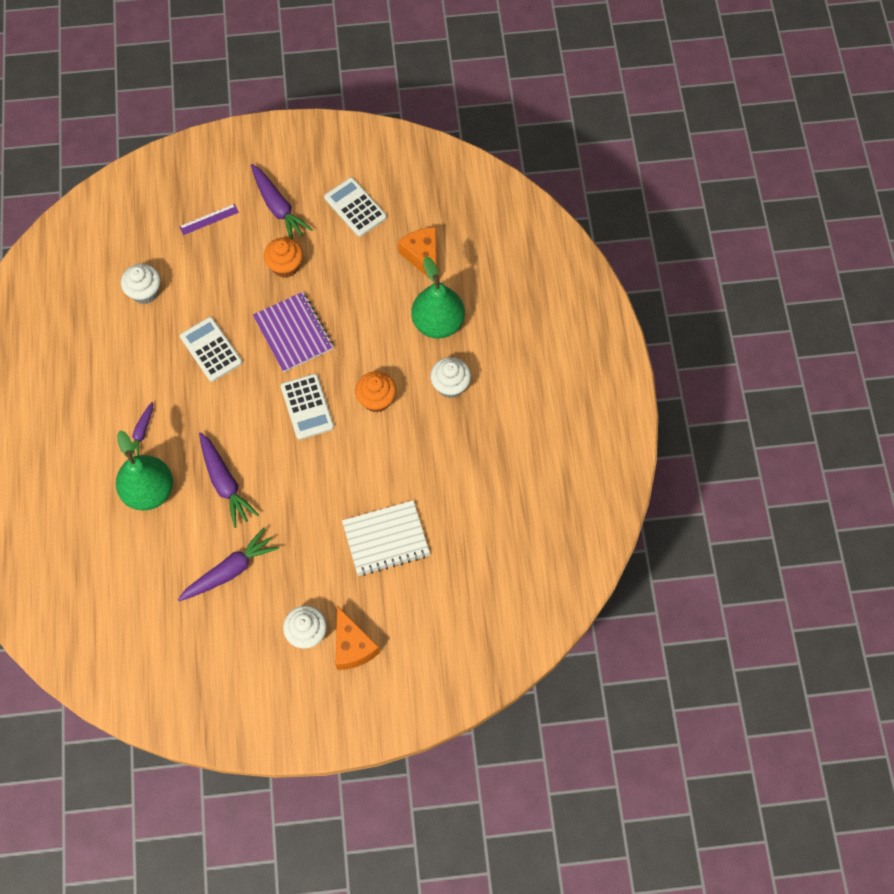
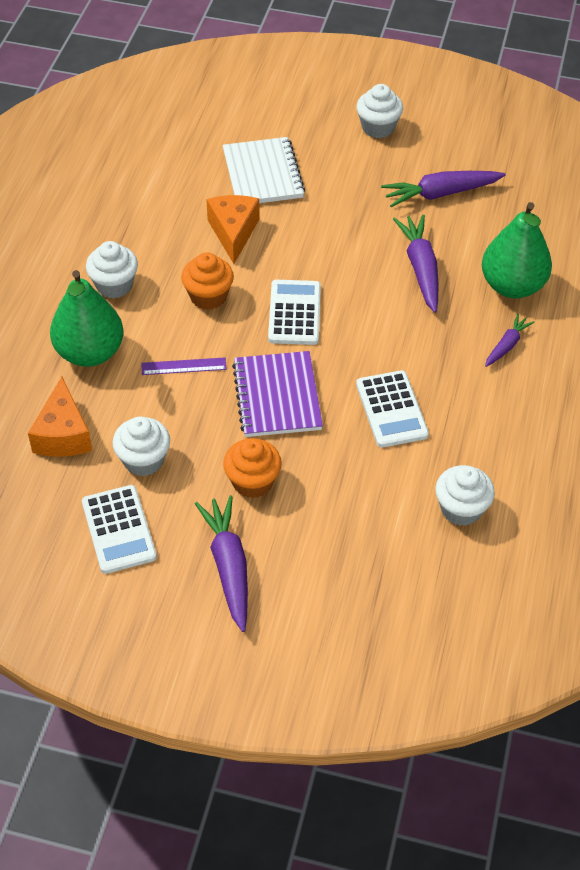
camera: 160 degrees left, 15 degrees down
purple ruler [179,204,239,235] -> purple ruler moved to [141,357,226,375]
orange cheese [335,606,380,670] -> orange cheese moved to [206,195,260,264]
white notebook [342,500,430,576] -> white notebook turned 75 degrees clockwise [223,137,305,203]
none -> white cupcake [112,416,170,476]

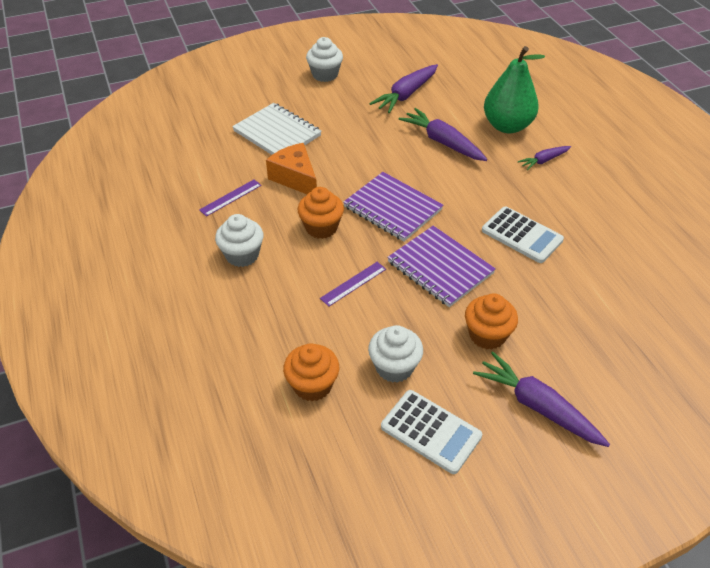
camera: 35 degrees left, 5 degrees down
orange cheese [28,377,92,457] -> orange cupcake [283,344,339,402]
green pear [50,270,123,367] -> none
white calculator [268,280,321,345] -> purple notebook [343,172,443,241]
white cupcake [435,465,495,526] -> none
purple carrot [485,314,535,367] -> purple carrot turned 120 degrees counterclockwise [518,146,571,170]
none -> purple ruler [199,180,262,217]

